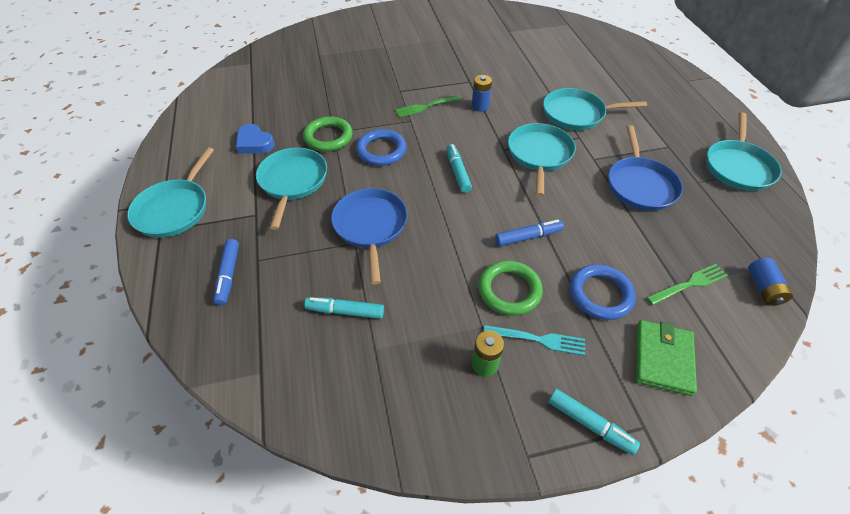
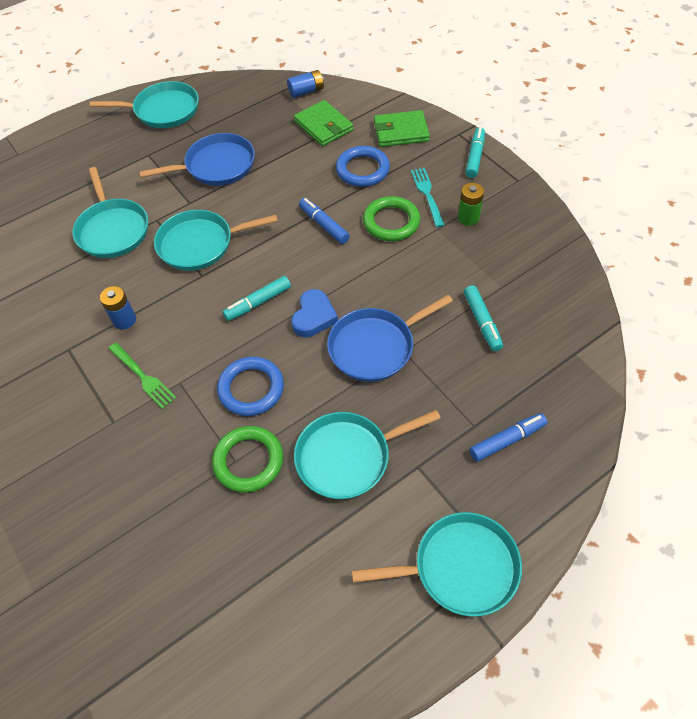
camera: 110 degrees left, 5 degrees up
blue heart [236,124,275,154] -> blue heart moved to [291,289,338,337]
green fork [646,264,728,305] -> green wallet [294,100,353,146]

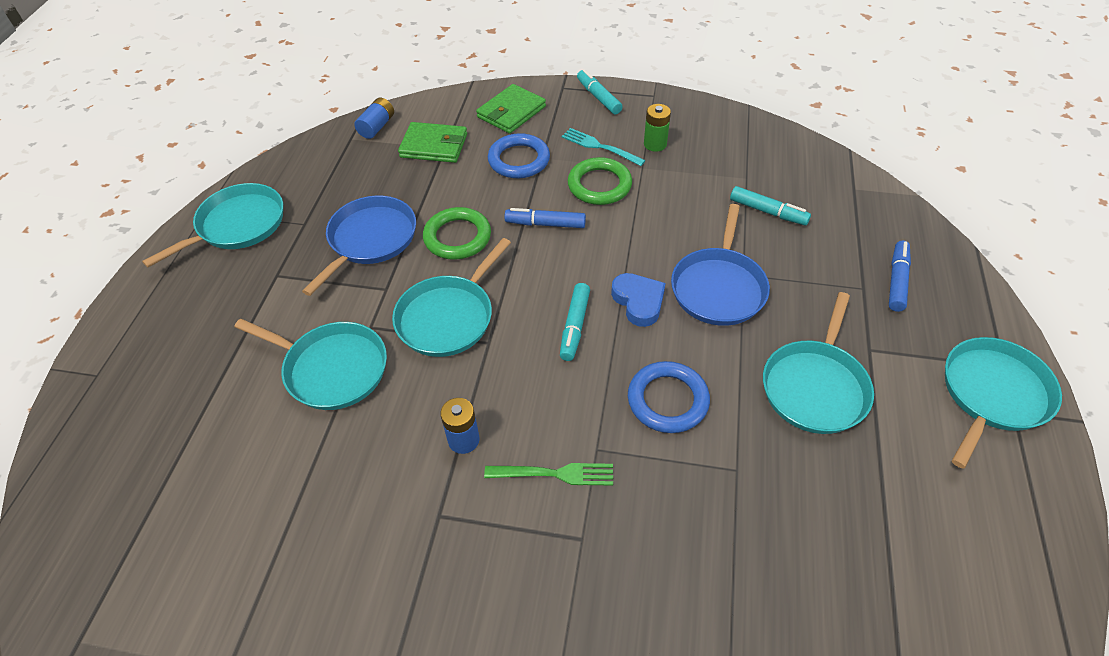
camera: 45 degrees left, 5 degrees down
green ring [212,426,283,493] -> green ring moved to [423,207,491,260]

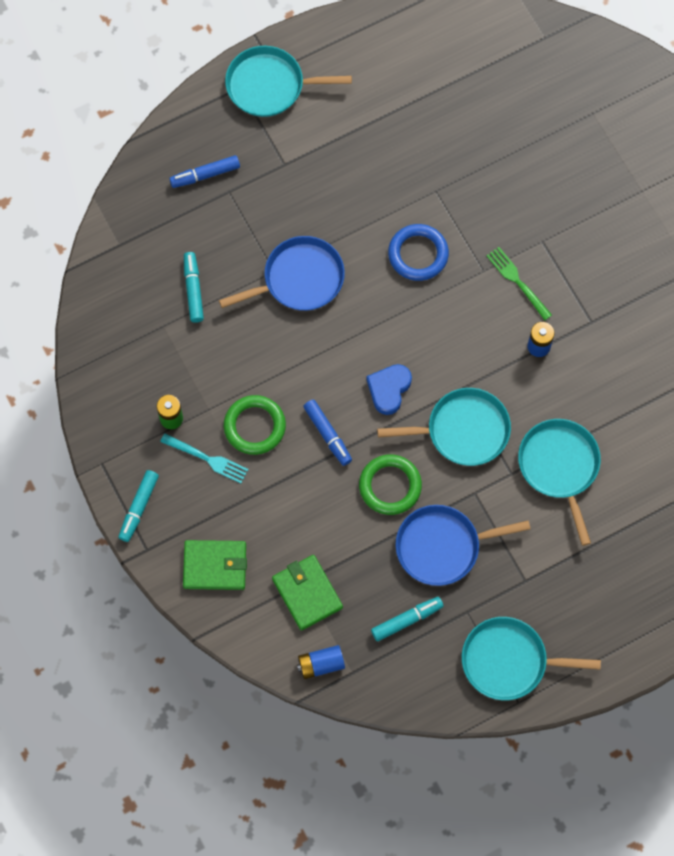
camera: 130 degrees left, 20 degrees up
blue ring [488,133,550,178] -> none
turquoise marker [560,283,590,361] -> turquoise marker moved to [371,597,444,641]
turquoise fork [562,128,646,166] -> turquoise fork turned 60 degrees counterclockwise [160,434,248,483]
blue heart [611,273,665,327] -> blue heart moved to [366,364,412,415]
turquoise pan [763,292,874,434] -> none

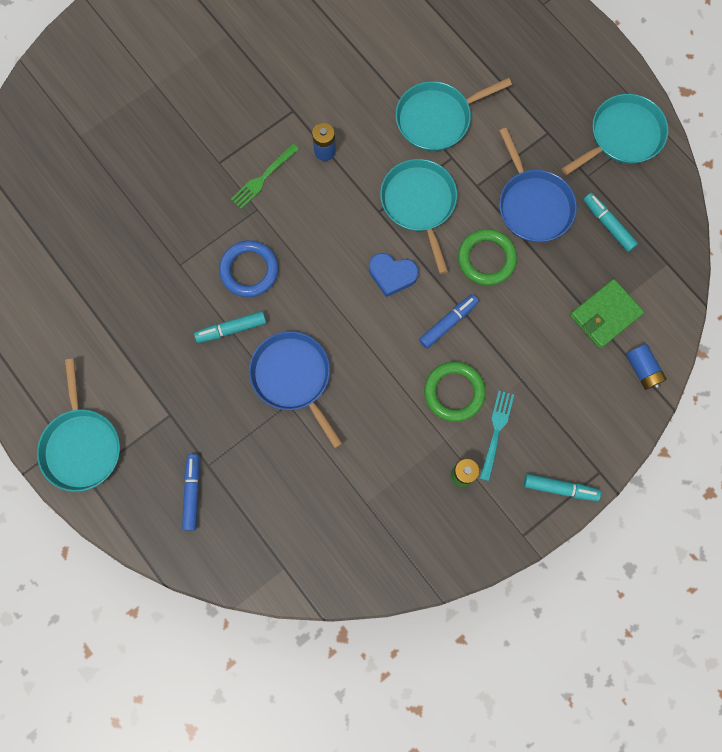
camera: 100 degrees left, 5 degrees up
blue marker [170,155,240,188] -> blue marker turned 150 degrees counterclockwise [182,454,200,531]
green wallet [183,540,247,590] -> none
turquoise marker [184,252,204,323] -> turquoise marker moved to [194,311,267,343]
blue battery [297,645,345,679] -> blue battery moved to [626,344,667,390]
turquoise pan [462,617,601,700] -> turquoise pan turned 120 degrees counterclockwise [562,94,668,175]

